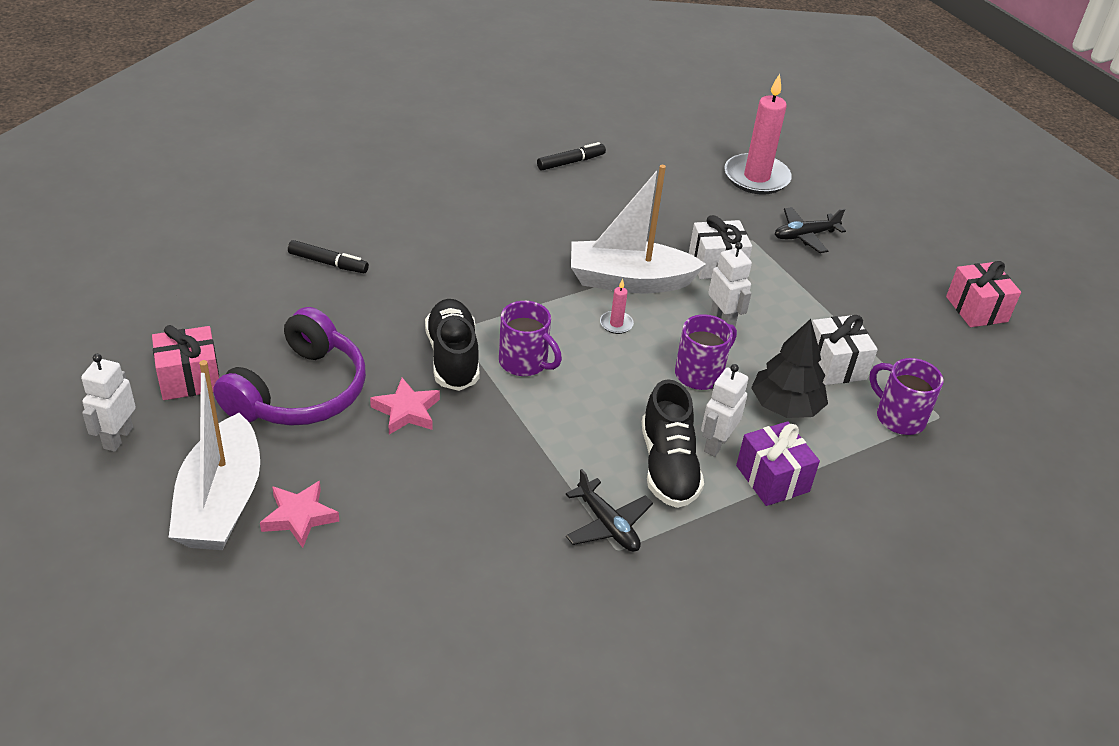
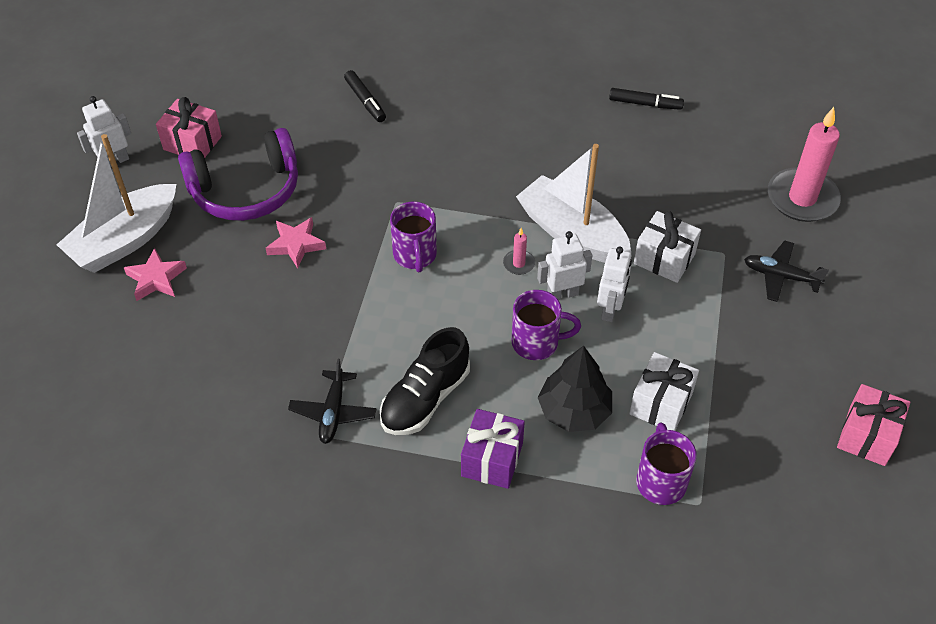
camera: 45 degrees right, 10 degrees up
black shoe [425,299,480,391] -> none
white robot [701,364,749,457] -> white robot moved to [537,231,592,300]

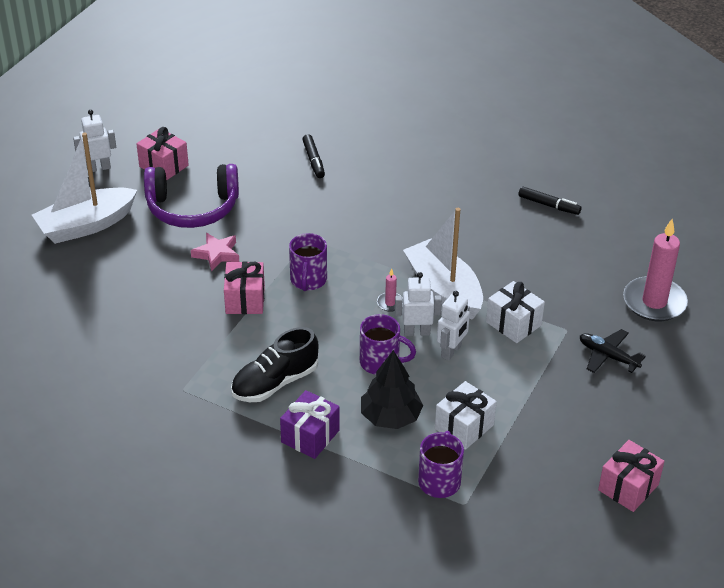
camera: 15 degrees right, 10 degrees down
pink star [124,248,187,301] -> none
black plane [288,359,376,444] -> none
none -> pink gift [224,261,265,314]

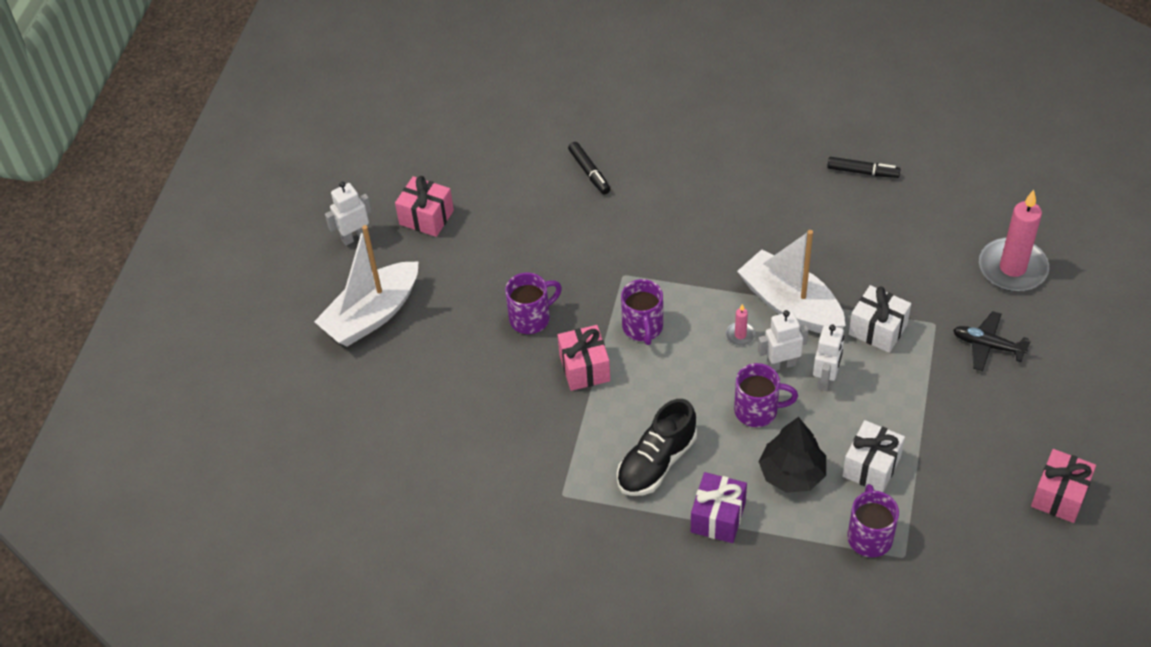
camera: 10 degrees left, 10 degrees up
purple headphones [144,164,239,228] -> none
pink star [191,233,239,272] -> purple mug [505,273,562,334]

